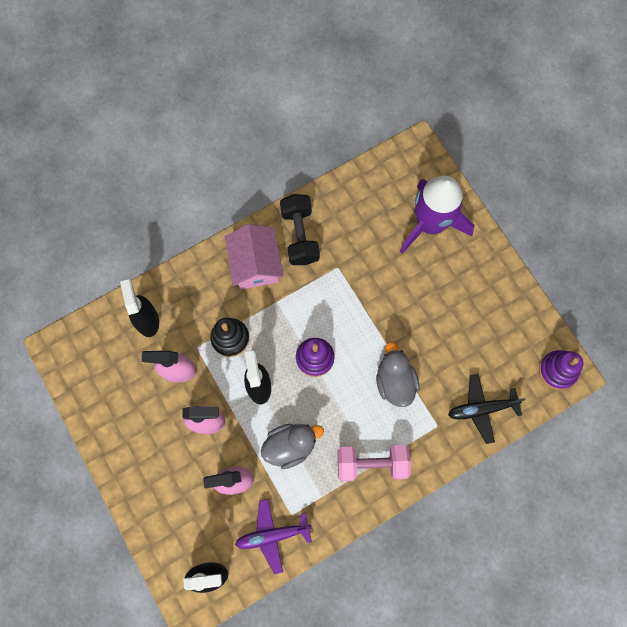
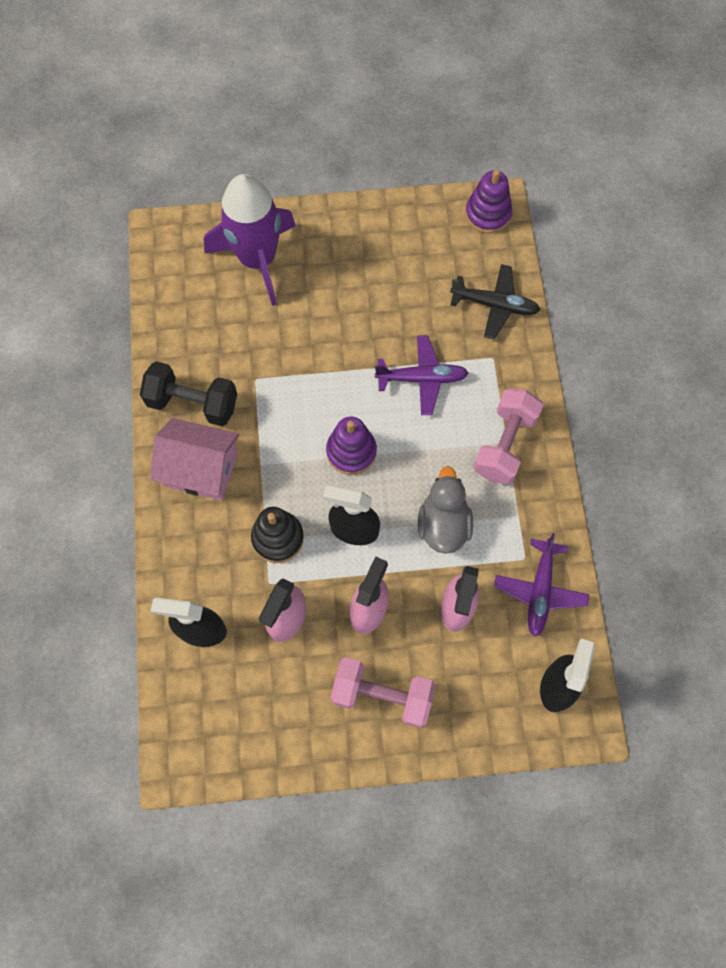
camera: 65 degrees left, 5 degrees down
grey duck [376,342,419,407] -> purple plane [375,336,469,415]
black plane [448,374,526,444] -> black plane turned 90 degrees counterclockwise [450,264,540,339]
none -> pink dumbbell [331,657,436,728]

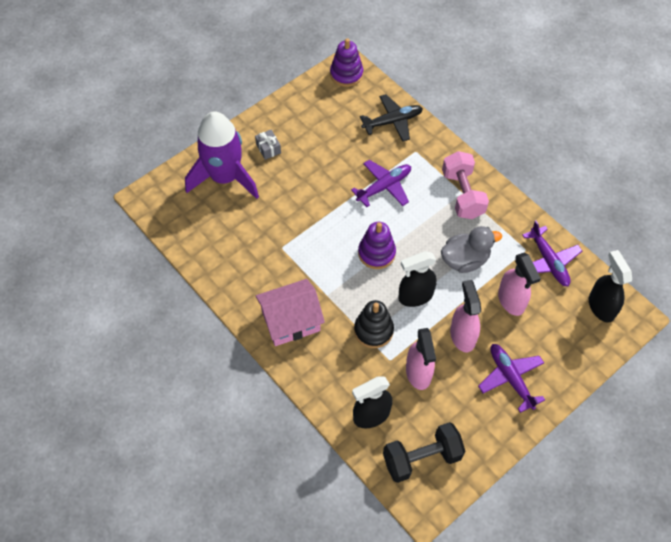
camera: 35 degrees left, 10 degrees down
black dumbbell [140,361,237,426] -> black dumbbell moved to [383,422,465,483]
pink dumbbell [331,657,436,728] -> purple plane [478,344,545,413]
grey duck [418,466,473,554] -> grey duck turned 105 degrees clockwise [441,226,502,273]
none -> grey gift [255,130,281,160]

